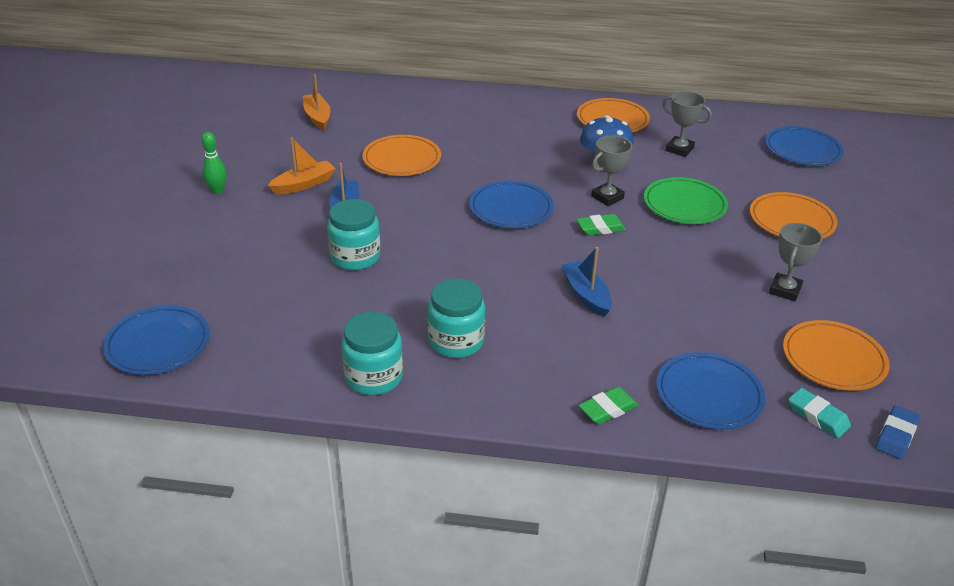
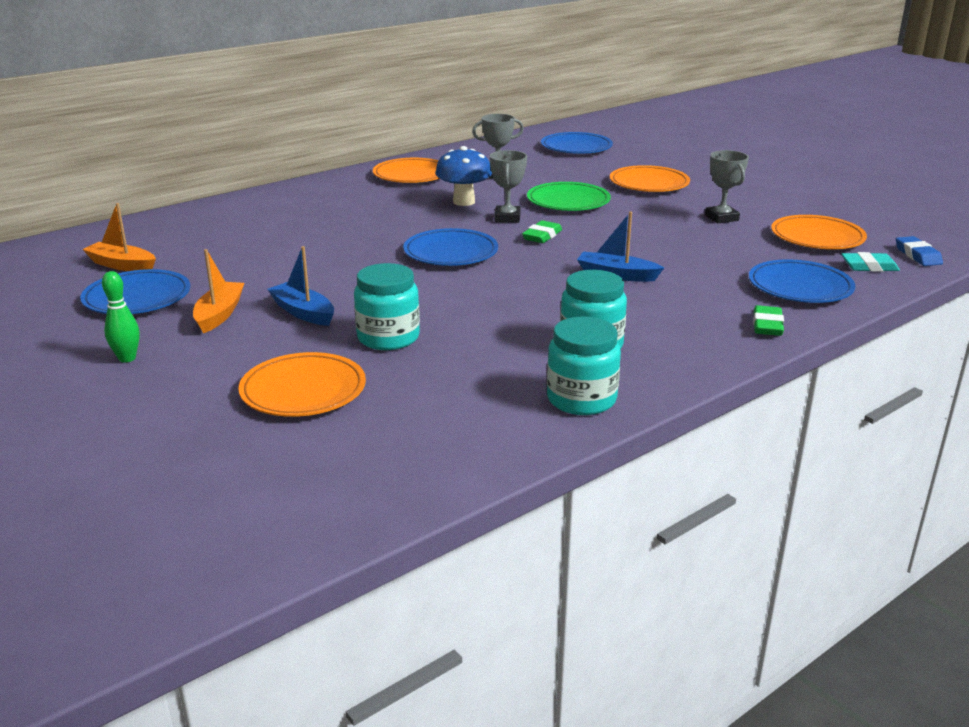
camera: 45 degrees left, 10 degrees down
blue plate [103,306,210,375] -> blue plate moved to [80,269,190,314]
orange plate [363,135,441,176] -> orange plate moved to [238,352,366,417]

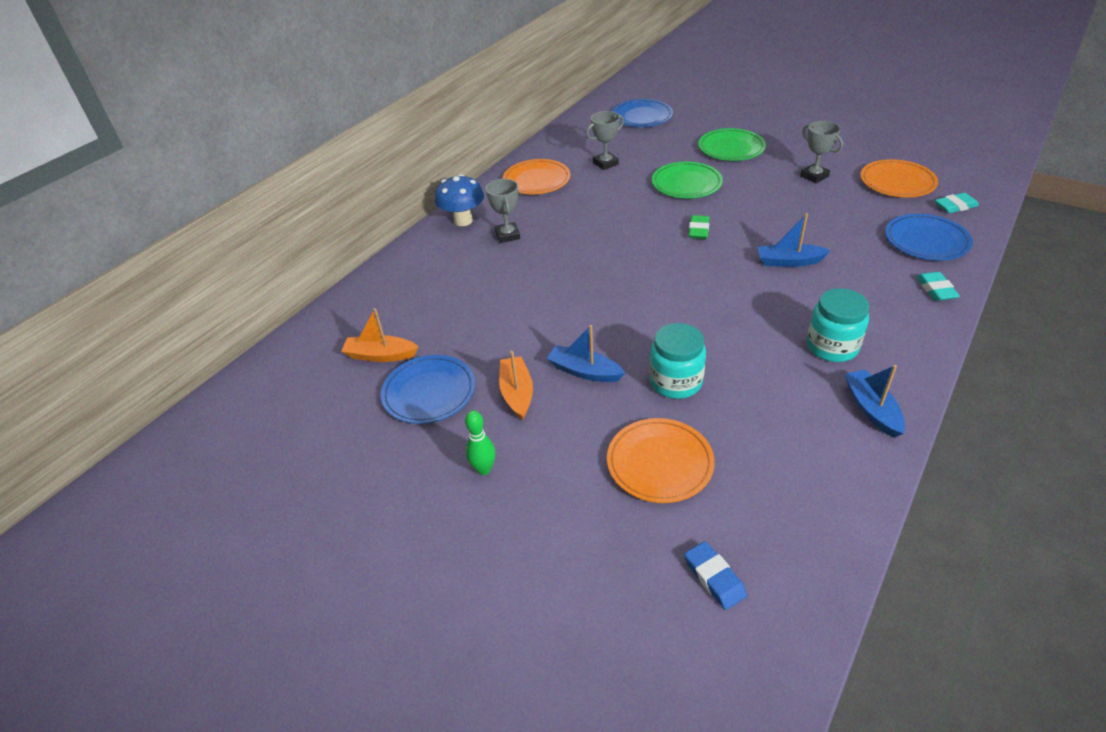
camera: 15 degrees left, 15 degrees up
blue plate [403,228,498,266] -> none
blue mushroom [435,146,492,206] -> blue mushroom moved to [435,174,484,226]
grey trophy [490,150,527,223] -> grey trophy moved to [485,179,520,243]
turquoise jar [547,317,621,415] -> blue boat [844,365,905,438]
orange plate [610,165,690,192] -> green plate [698,128,766,161]
green eraser [753,305,784,336] -> turquoise eraser [916,272,960,301]
blue eraser [896,236,943,266] -> blue eraser moved to [684,541,747,610]

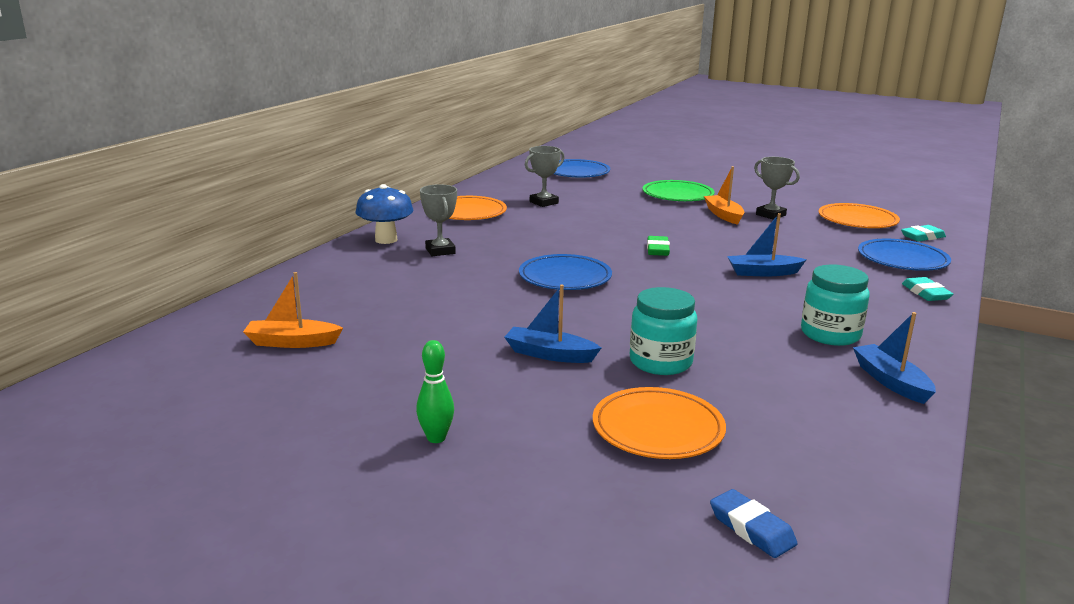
camera: 10 degrees left, 20 degrees down
blue plate [381,355,475,424] -> blue plate moved to [519,254,612,290]
orange boat [499,351,533,420] -> orange boat moved to [704,166,744,225]
green plate [652,162,723,198] -> none

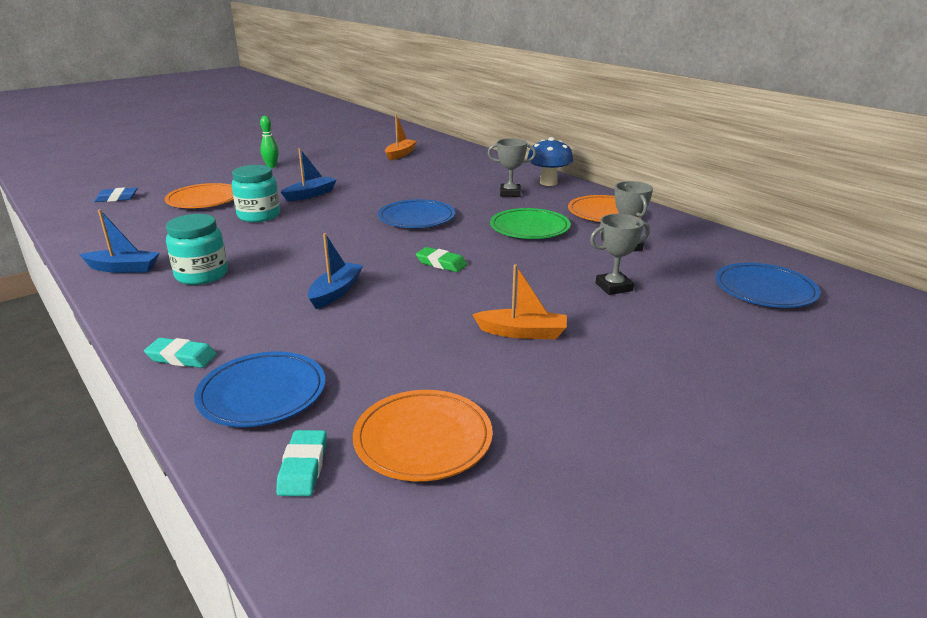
camera: 115 degrees right, 5 degrees up
green plate [643,180,715,201] -> green plate moved to [490,208,570,239]
grey trophy [754,157,800,220] -> grey trophy moved to [590,214,650,295]

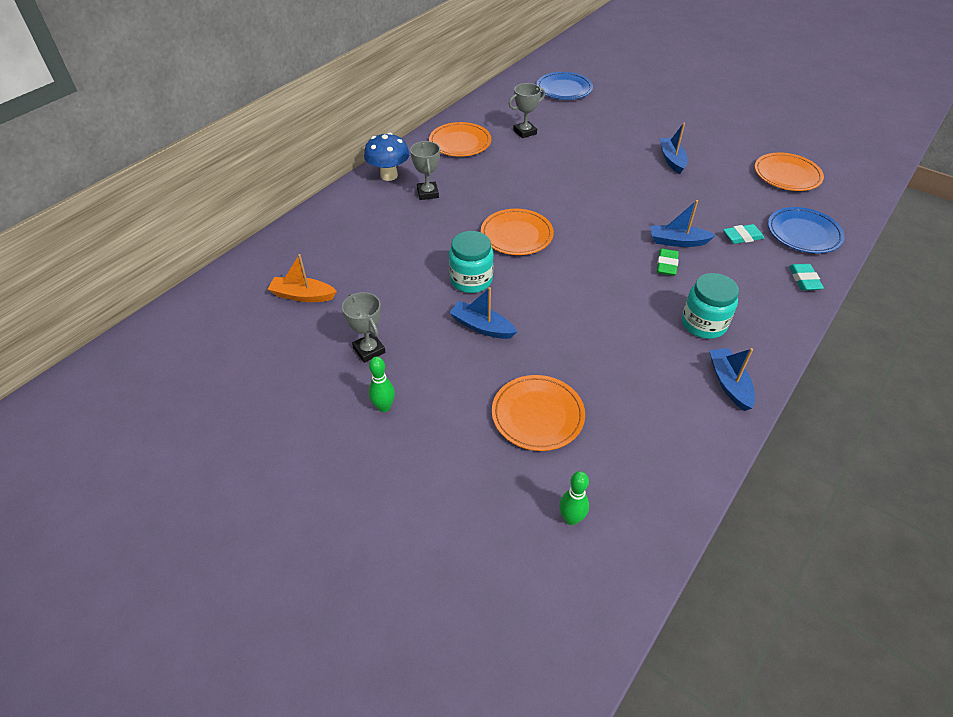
camera: 105 degrees left, 20 degrees up
blue eraser [94,187,138,202] -> green bowling pin [559,471,589,525]
turquoise jar [232,165,280,222] -> turquoise jar moved to [449,231,494,293]
turquoise eraser [276,430,327,496] -> turquoise eraser moved to [723,224,764,244]
blue plate [378,199,455,228] -> orange plate [481,209,554,255]
green eraser [416,247,467,272] -> green eraser moved to [657,248,679,276]
orange boat [472,264,567,339] -> blue boat [660,123,688,174]
green plate [490,208,570,239] -> none
grey trophy [590,214,650,295] -> grey trophy moved to [342,292,386,363]

